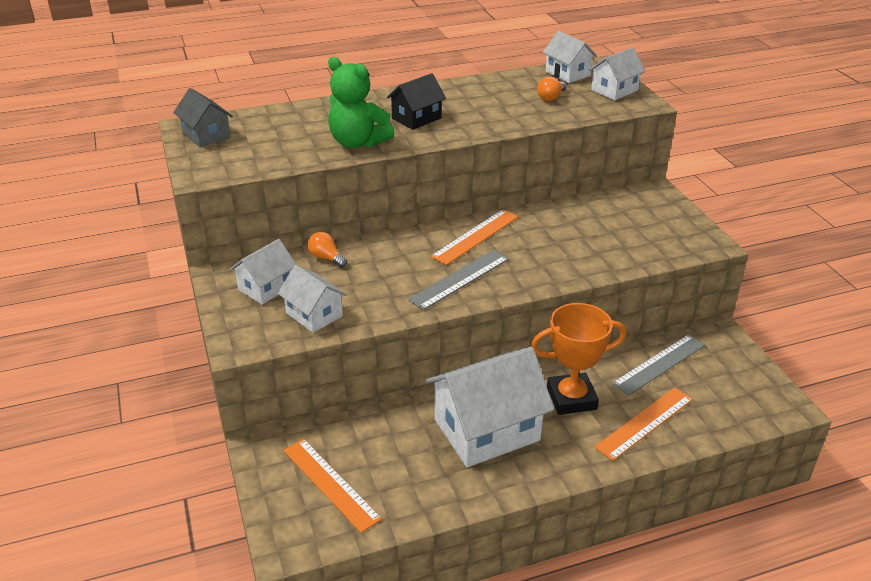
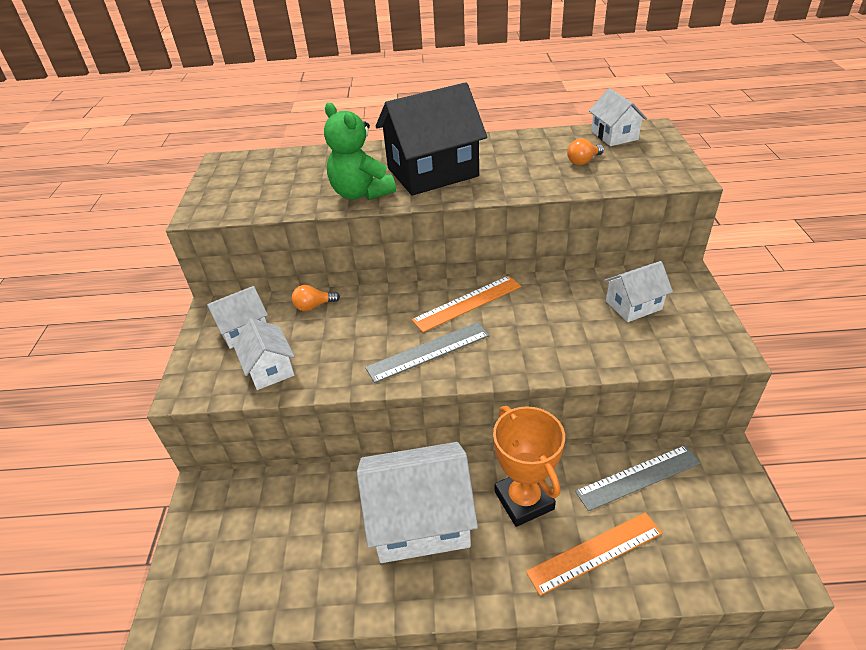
camera: 20 degrees right, 5 degrees up
grey house [173,88,233,148] -> none
orange ruler [283,439,382,533] -> none
orange light bulb [308,232,347,268] -> orange light bulb turned 75 degrees counterclockwise [292,285,340,311]
black house [387,73,446,130] -> black house [376,82,487,195], size x1.88
orange trophy [531,303,626,415] -> orange trophy turned 60 degrees clockwise [493,406,565,527]
white house [589,47,646,100] -> white house moved to [604,261,673,322]

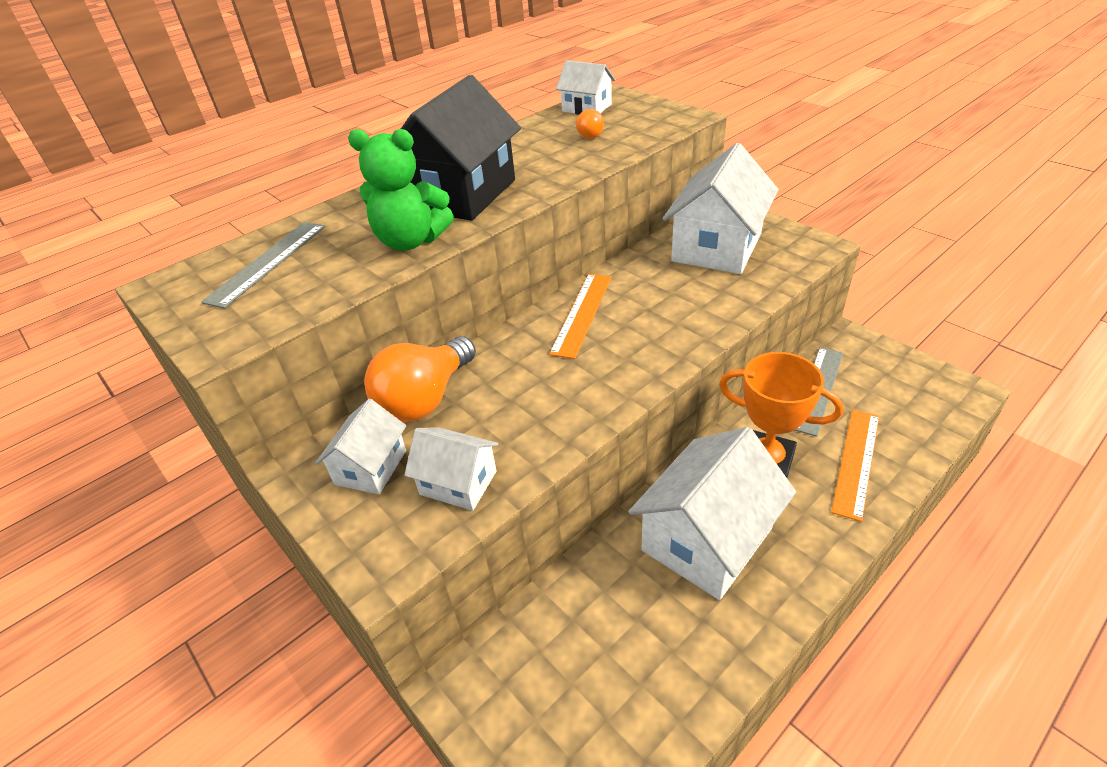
camera: 40 degrees left, 0 degrees up
orange light bulb [292,285,340,311] -> orange light bulb [364,336,476,422], size x2.15
grey ruler [365,322,489,383] -> grey ruler moved to [201,222,325,309]
white house [604,261,673,322] -> white house [663,143,779,274], size x1.88

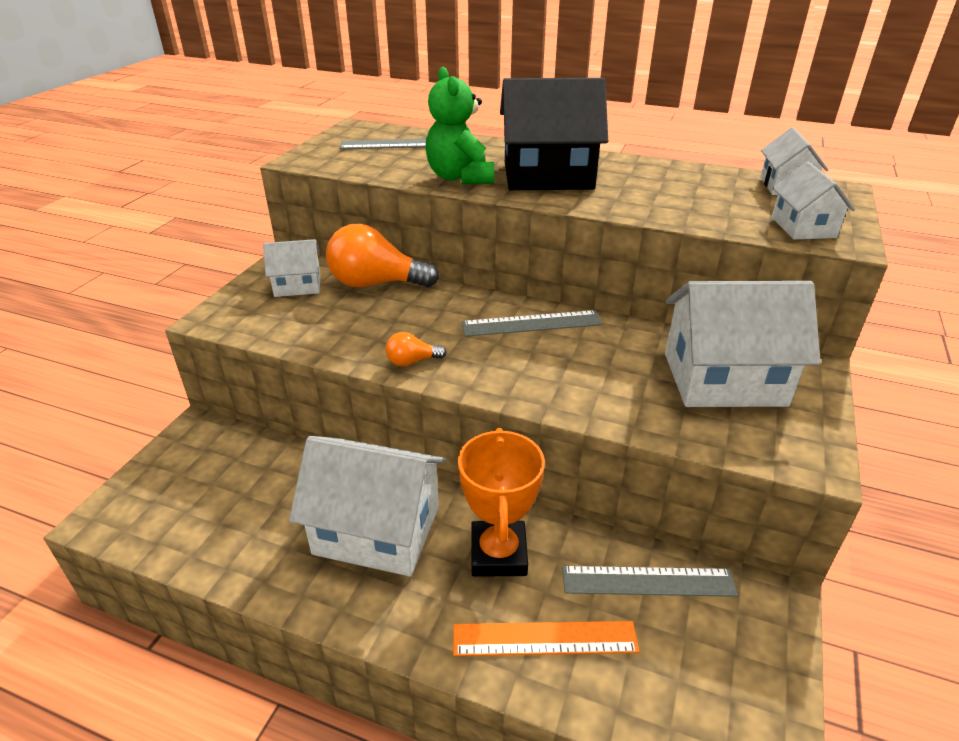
camera: 60 degrees right, 5 degrees down
white house [404,427,498,511] -> white house moved to [772,161,855,239]
orange ruler [549,274,612,359] -> grey ruler [462,310,602,337]
orange light bulb [576,109,604,139] -> orange light bulb moved to [386,332,447,366]

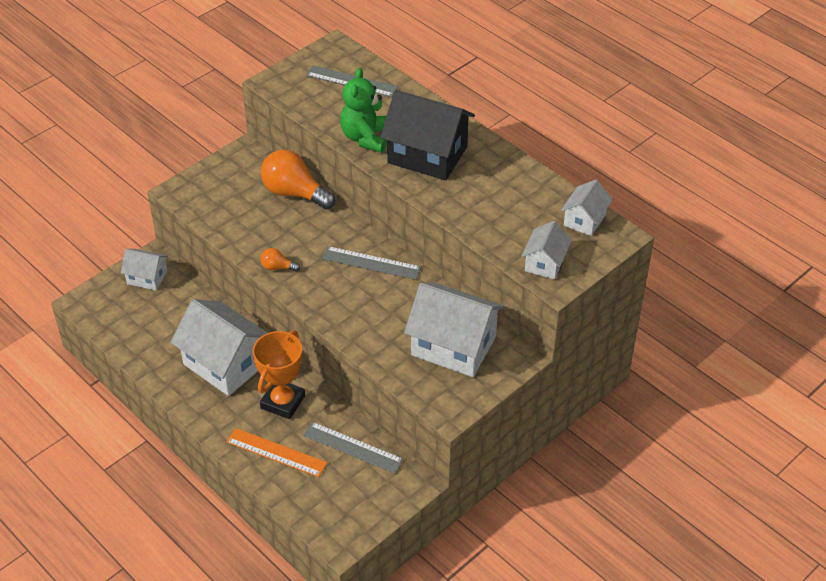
camera: 25 degrees right, 10 degrees up
white house [263,239,321,297] -> white house moved to [121,249,168,291]

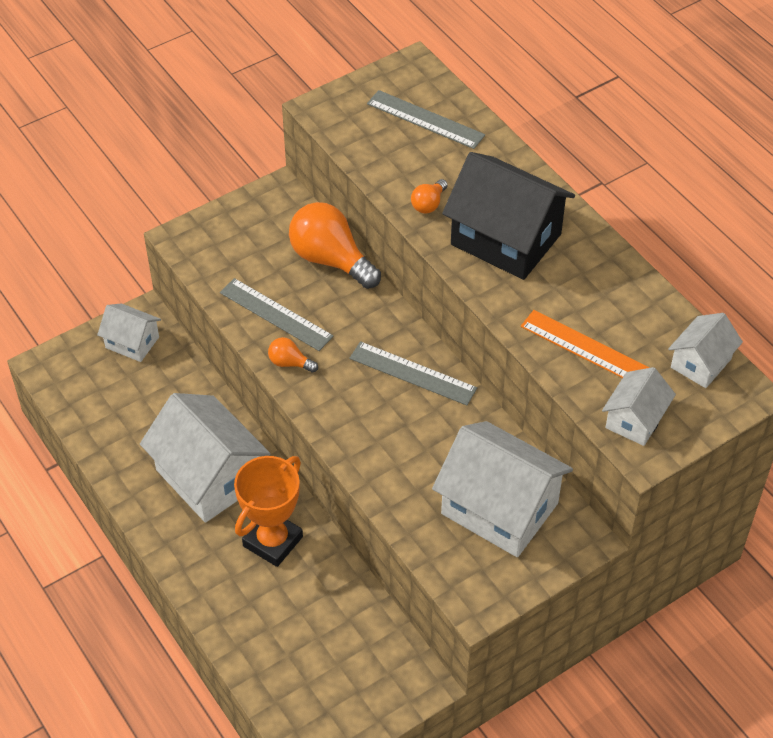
camera: 10 degrees right, 5 degrees up
orange ruler [227,428,327,477] -> orange ruler moved to [521,310,650,378]
grey ruler [303,422,404,473] -> grey ruler moved to [220,278,334,351]
green teddy bear [340,68,387,153] -> orange light bulb [411,179,448,214]

